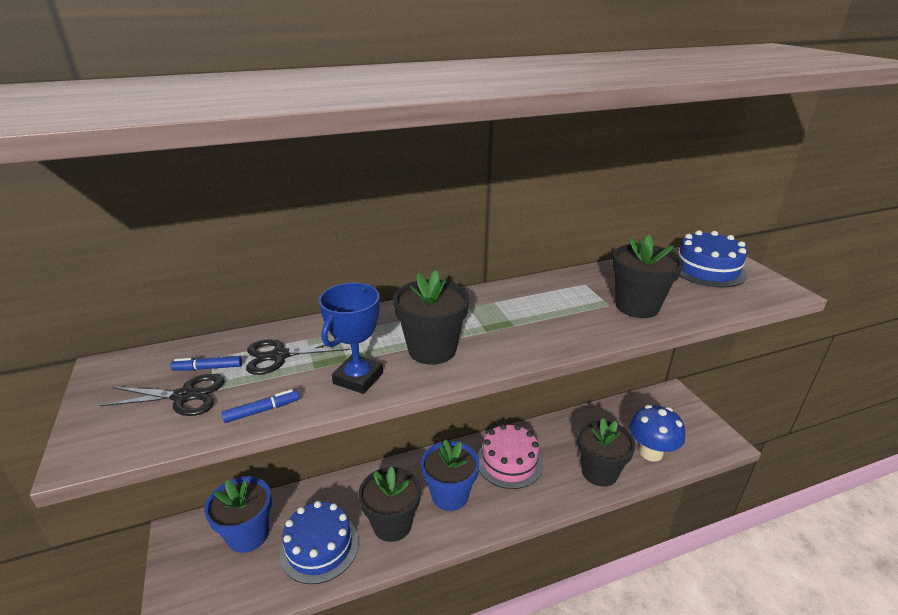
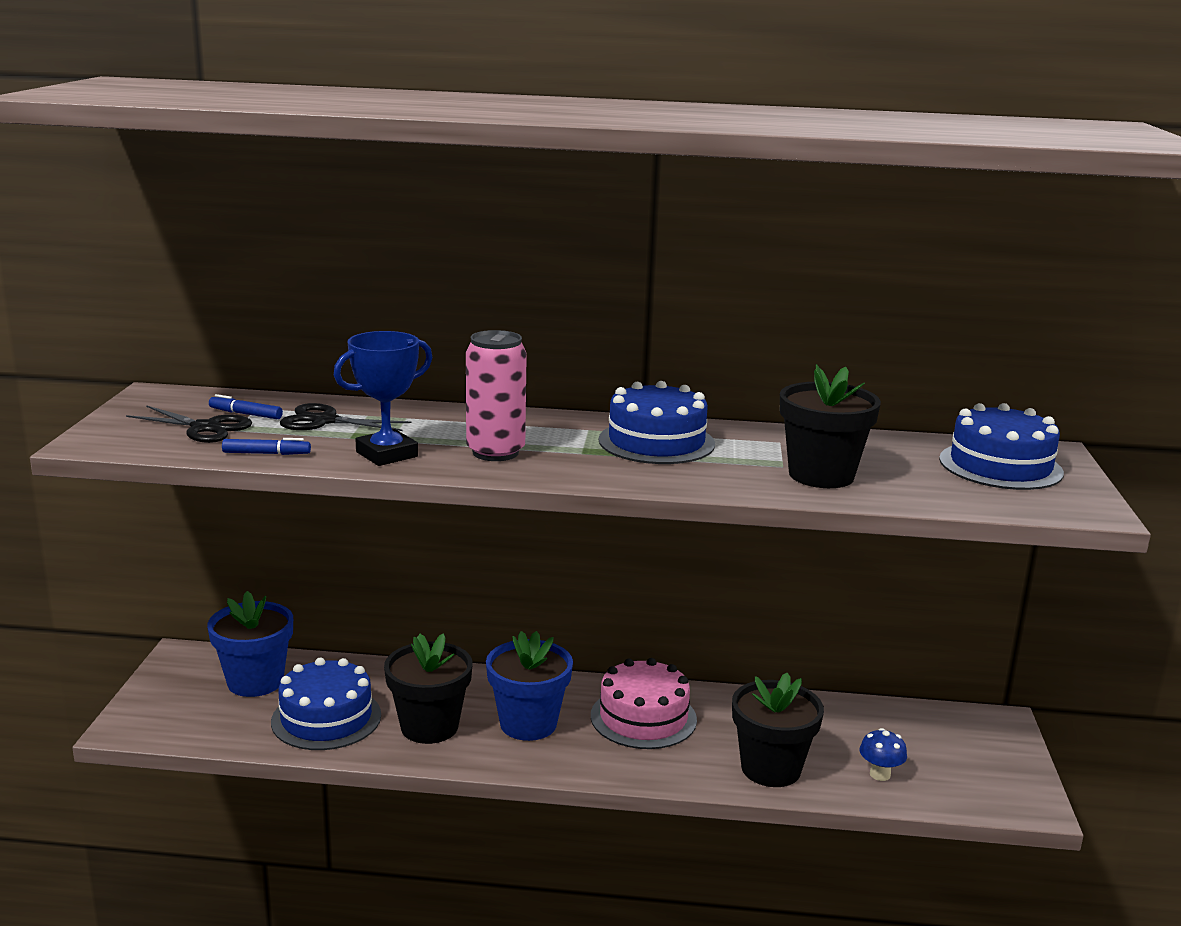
camera: 25 degrees right, 10 degrees down
black flower pot [393,270,469,365] -> pink can [466,330,527,461]
blue mushroom [629,405,685,462] -> blue mushroom [859,728,907,781], size x0.52
none -> blue cake [599,381,715,464]

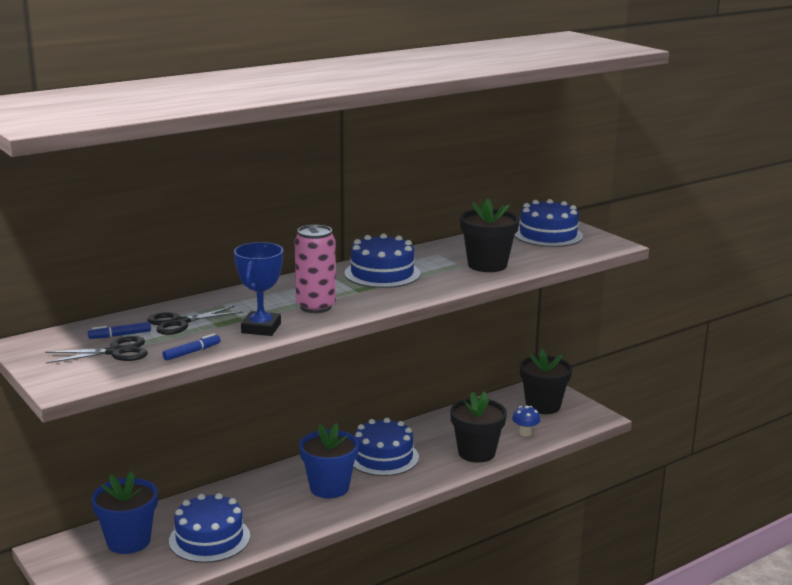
camera: 40 degrees left, 0 degrees up
black flower pot [384,633,472,744] -> black flower pot moved to [520,349,572,414]
pink cake [591,658,697,749] -> blue cake [353,418,419,476]

